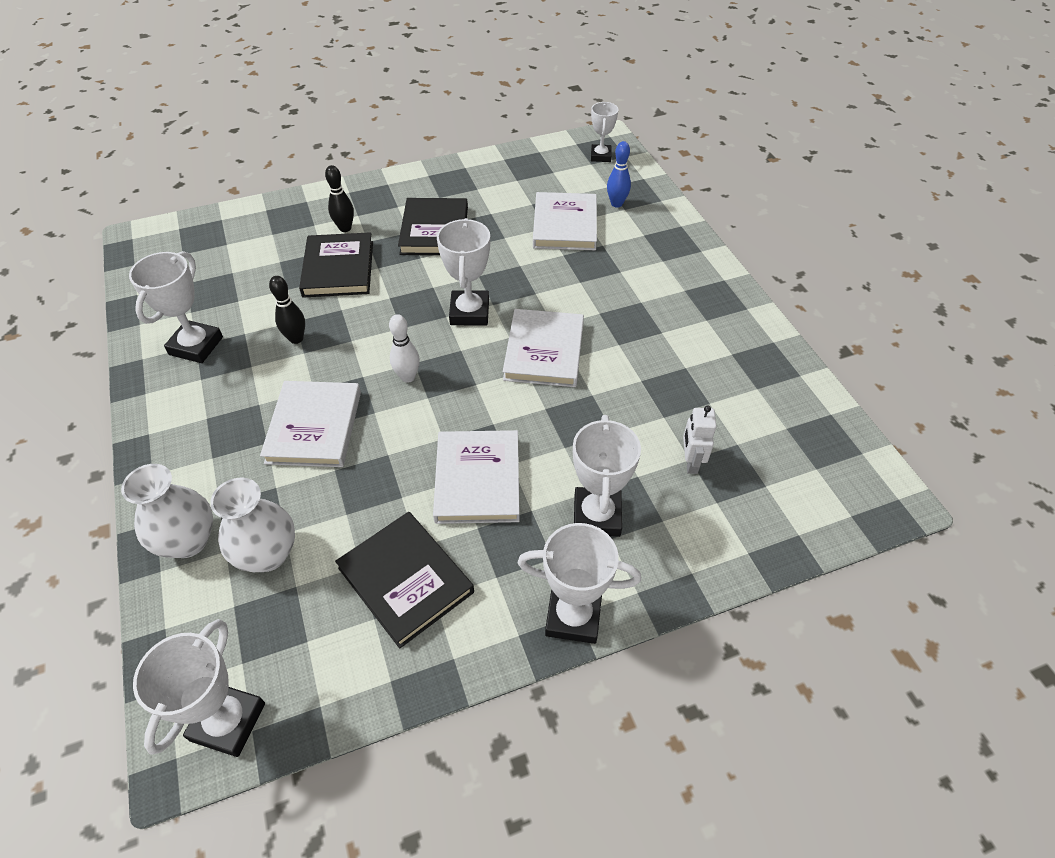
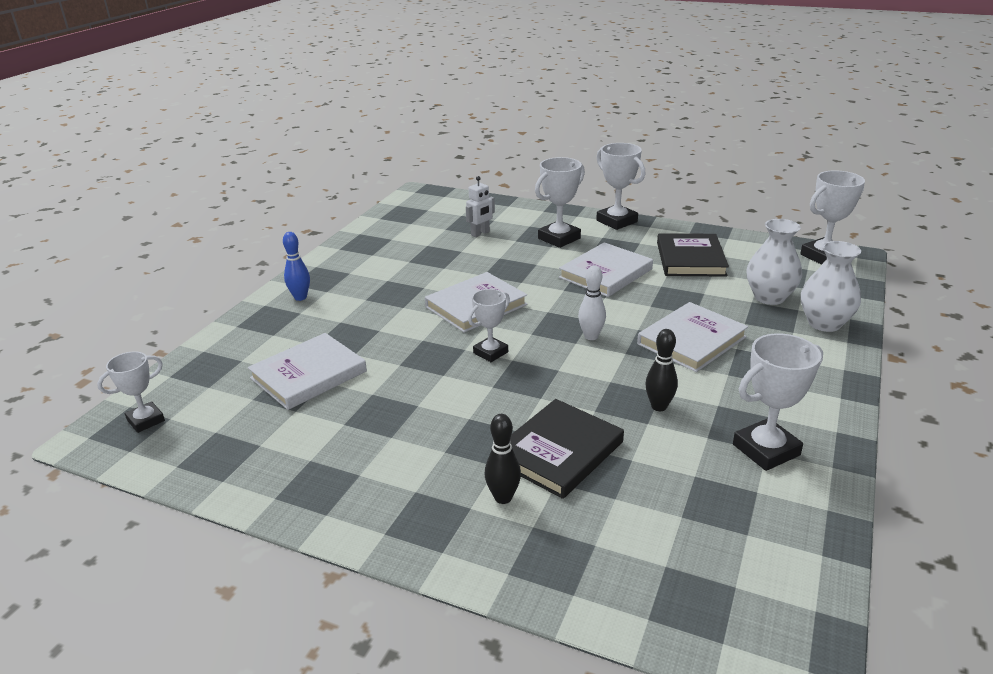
camera: 135 degrees left, 20 degrees down
black book [398,198,468,255] -> none
white trophy [437,218,490,325] -> white trophy [468,289,510,362], size x0.65
blue bowling pin [607,141,631,208] -> blue bowling pin moved to [283,232,310,301]

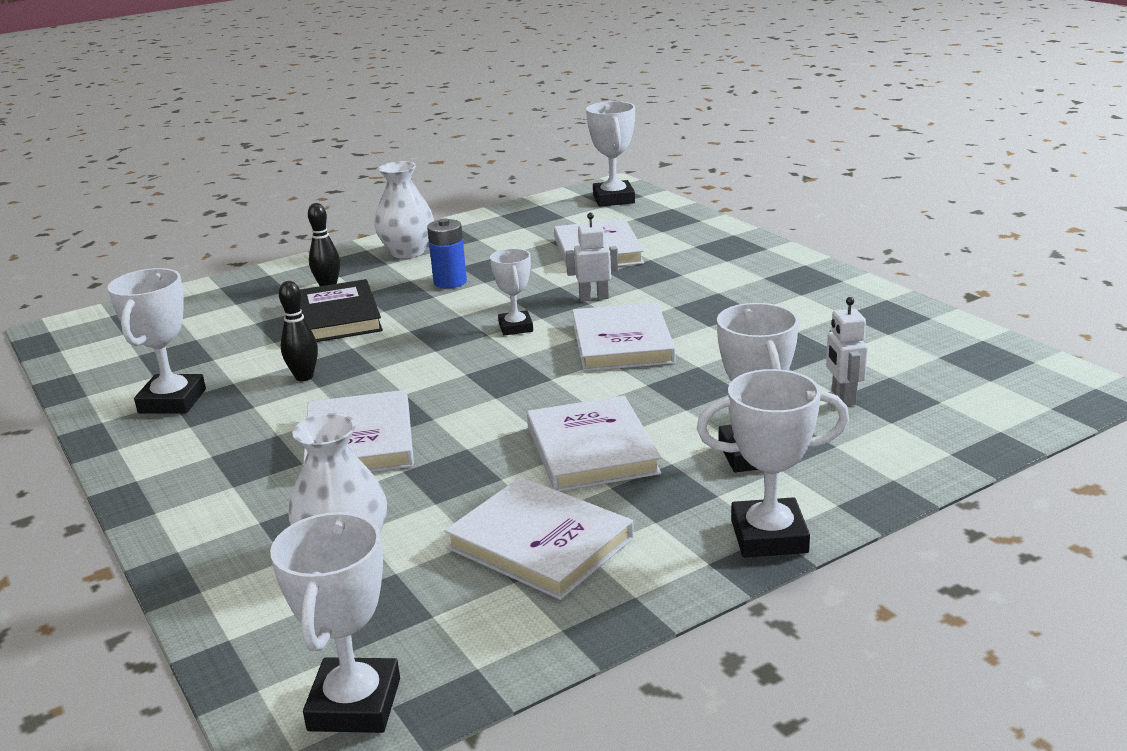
camera: 125 degrees right, 5 degrees down
white trophy [97,351,165,433] -> white trophy [586,101,635,207], size x1.54
blue bowling pin [283,232,310,301] -> none
white bowling pin [578,265,606,340] -> none
black book [657,233,729,277] -> white book [444,477,634,600]
white vase [801,241,861,332] -> white vase moved to [374,161,434,258]
none -> blue battery [427,218,467,289]
none -> white robot [566,213,618,301]

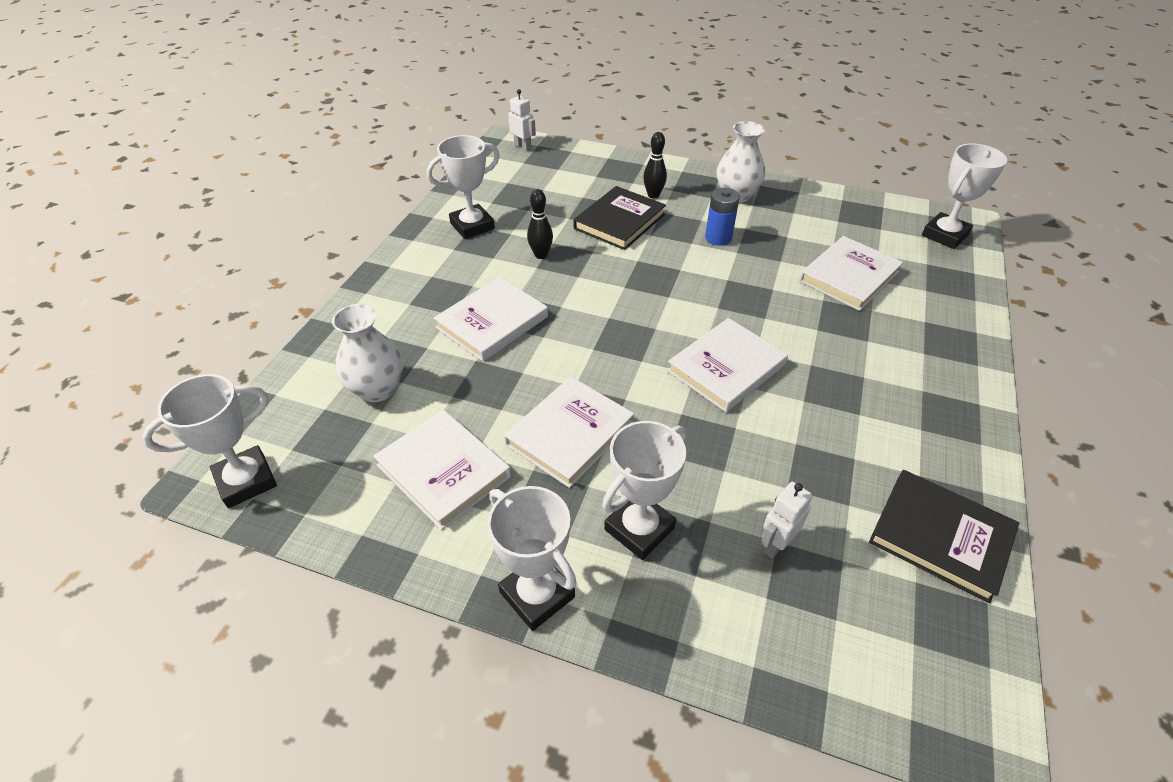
camera: 50 degrees right, 20 degrees up
white book [444,477,634,600] -> white book turned 45 degrees counterclockwise [373,410,511,530]
white trophy [490,248,533,336] -> none
white robot [566,213,618,301] -> white robot moved to [508,89,536,152]
none -> black book [869,470,1019,603]

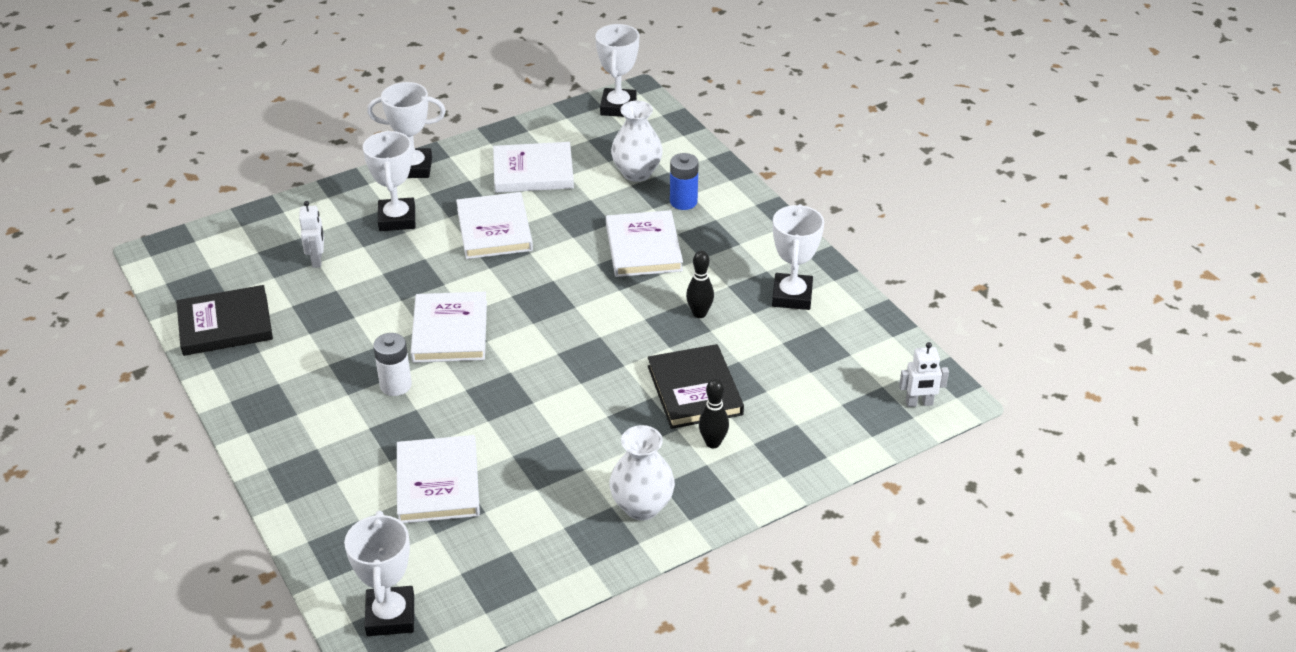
camera: 130 degrees right, 5 degrees down
blue battery [705,188,740,246] -> blue battery moved to [670,153,699,210]
none -> white battery [373,333,412,396]

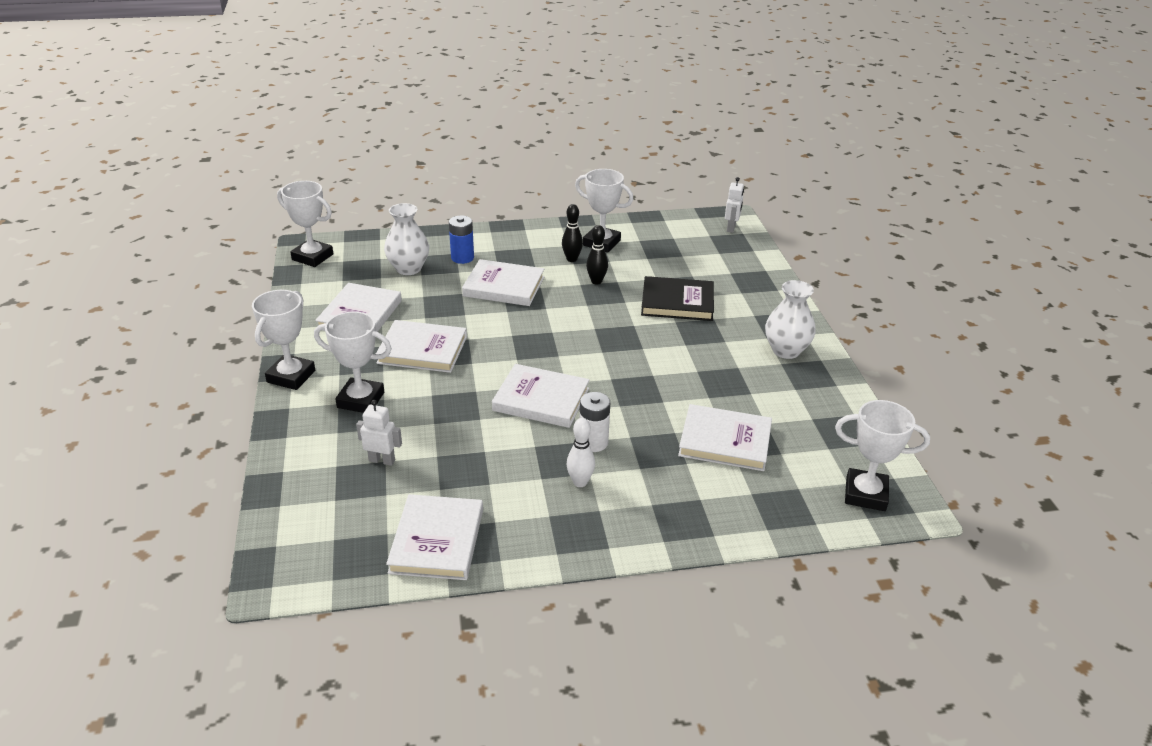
camera: 70 degrees left, 5 degrees down
black book [176,285,273,356] -> white book [386,494,483,580]
black bowling pin [699,378,729,448] -> black bowling pin moved to [562,204,583,262]
none -> white bowling pin [567,418,595,487]

